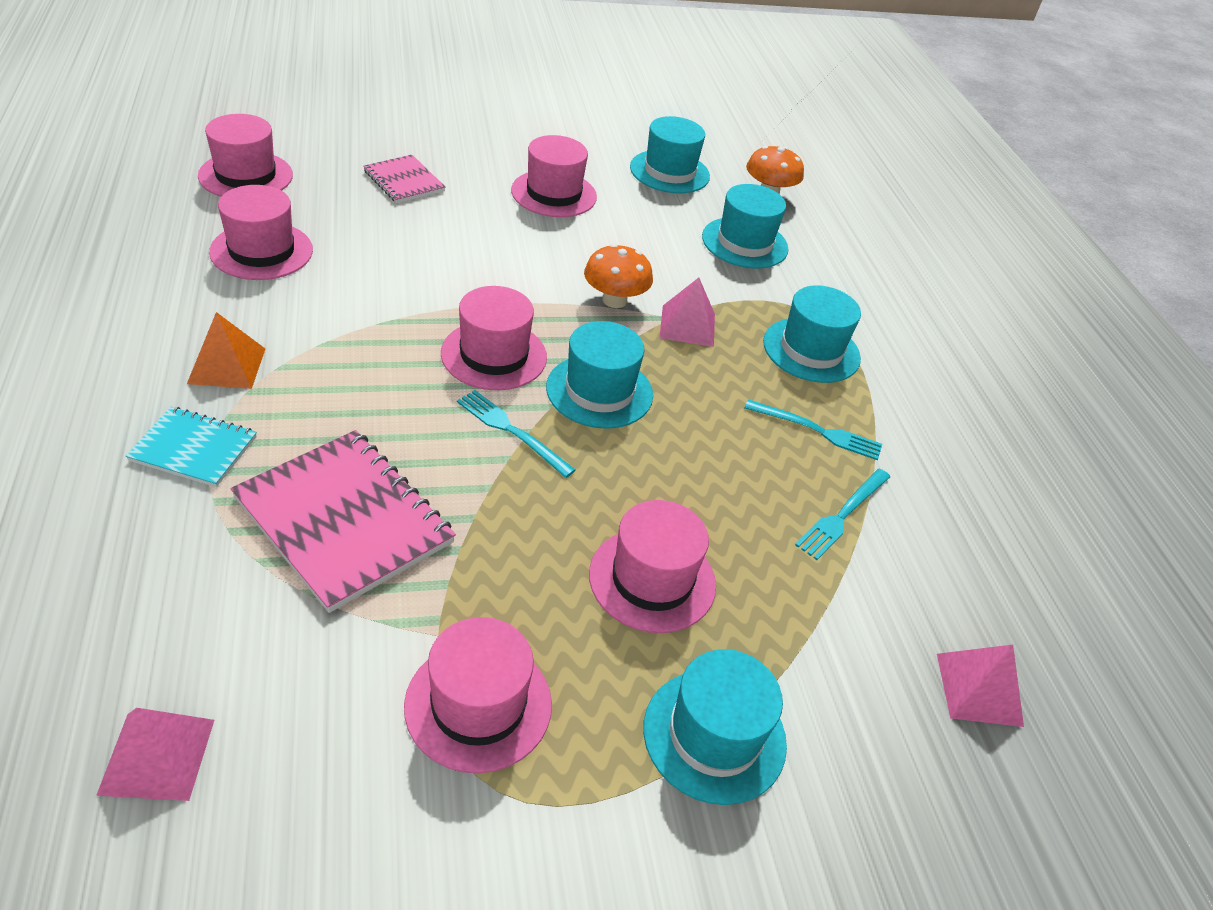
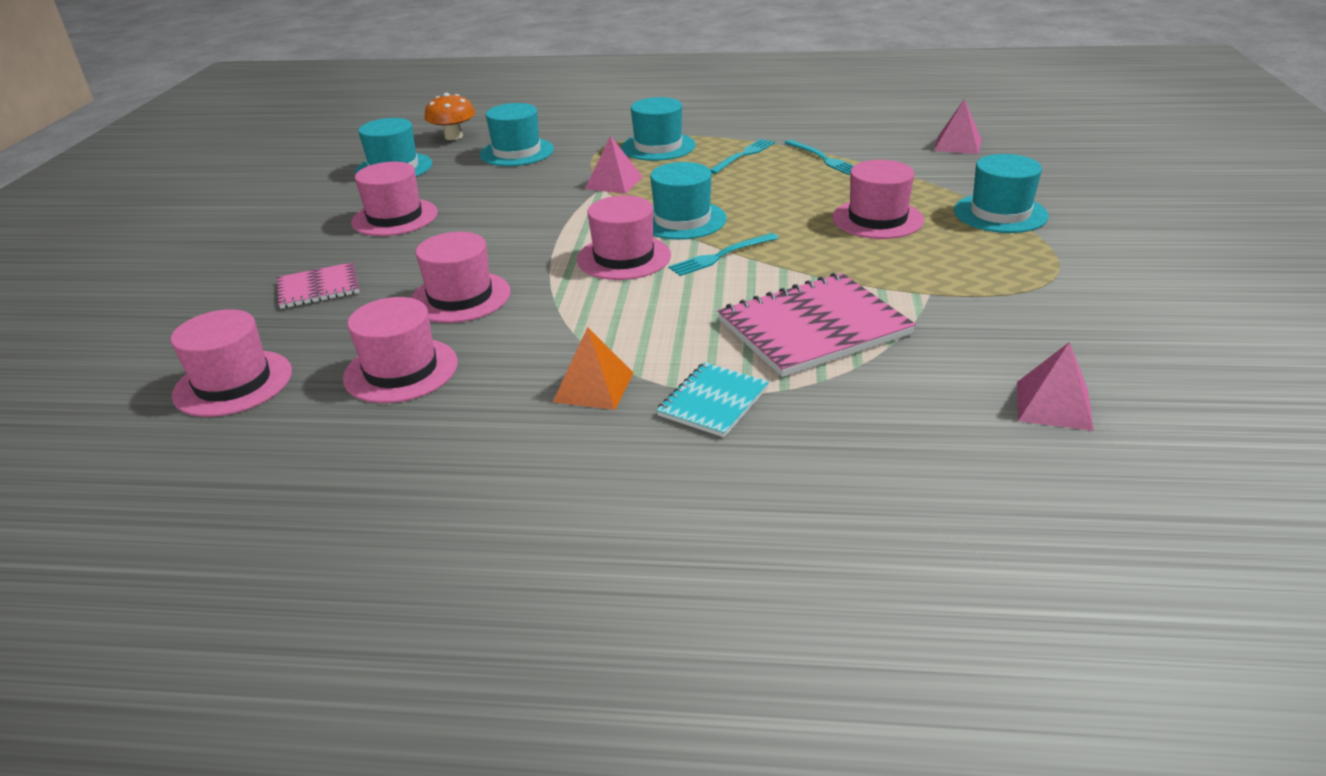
camera: 65 degrees left, 10 degrees down
pink hat [404,617,552,773] -> pink hat moved to [411,232,511,323]
orange mushroom [584,244,653,308] -> none

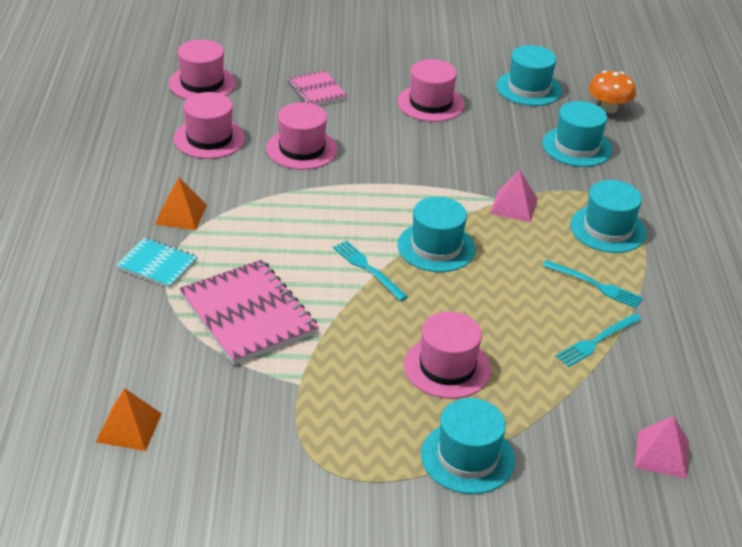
camera: 80 degrees right, 5 degrees up
pink hat [577,195,671,280] -> none
pink pyramid [1017,342,1094,431] -> orange pyramid [96,388,162,451]

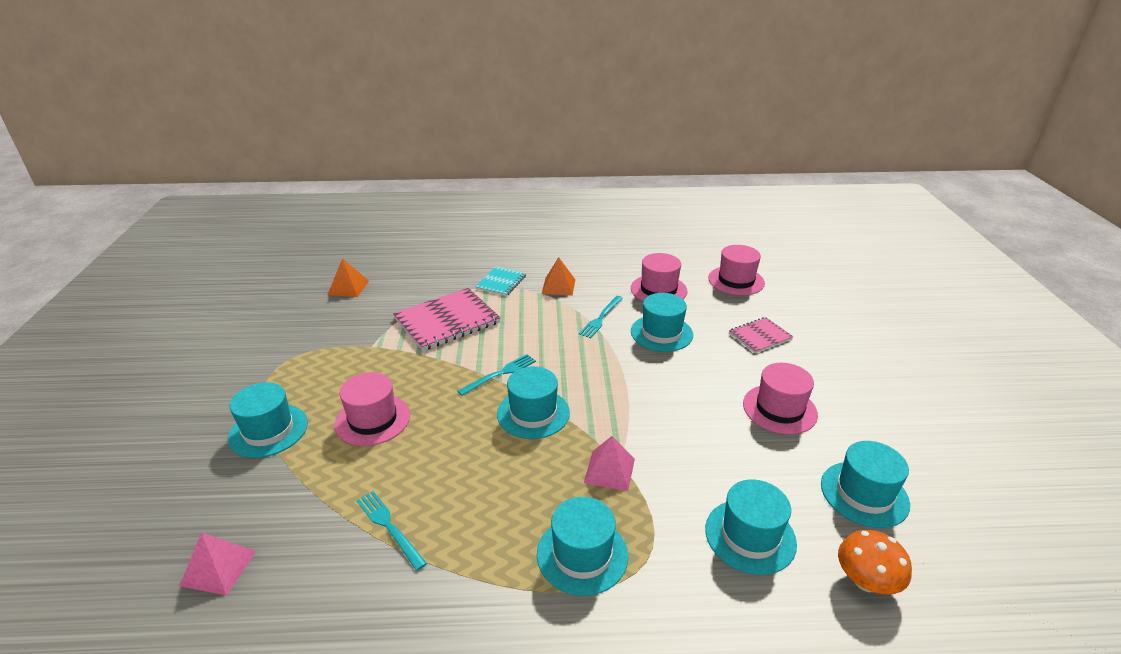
camera: 90 degrees right, 5 degrees down
pink hat [266,102,338,170] -> turquoise hat [631,293,693,352]
turquoise fork [542,260,643,308] -> turquoise fork moved to [579,296,623,338]

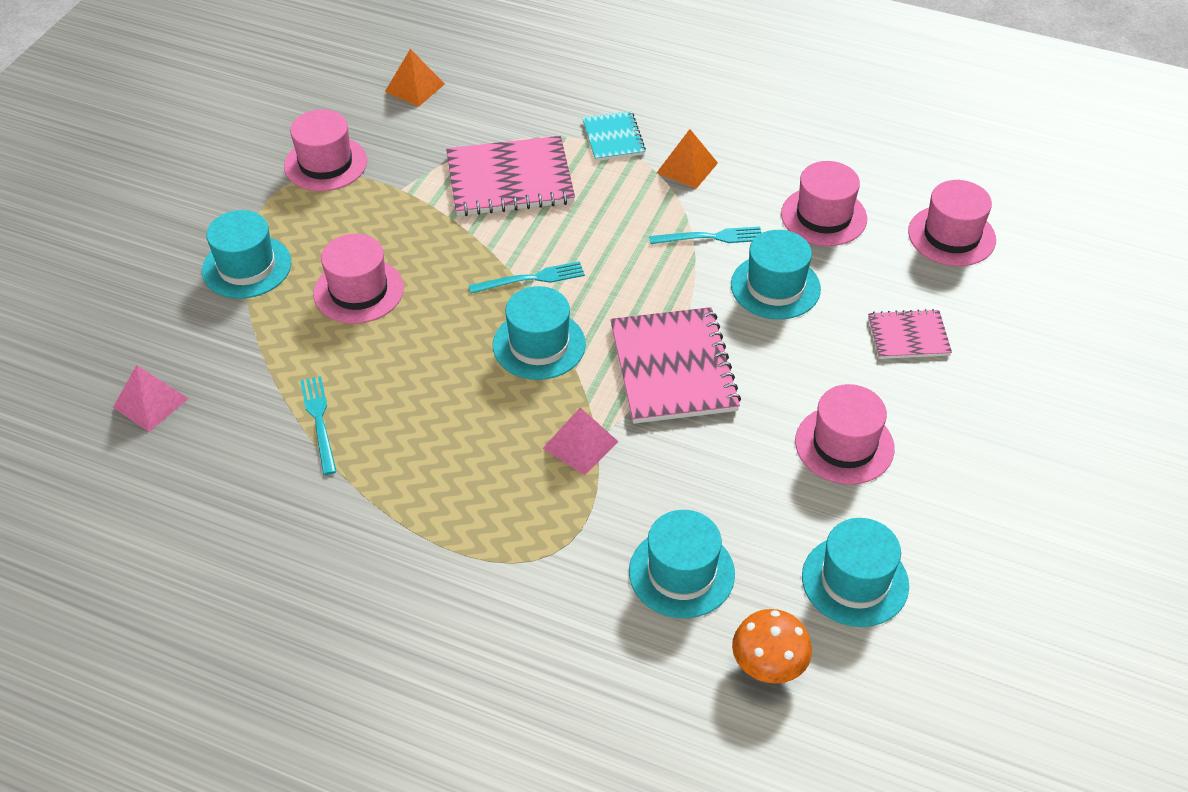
camera: 25 degrees right, 15 degrees up
turquoise notebook [475,266,526,296] -> turquoise notebook turned 60 degrees counterclockwise [582,111,646,161]
turquoise hat [537,497,628,596] -> none
turquoise fork [579,296,623,338] -> turquoise fork turned 150 degrees counterclockwise [649,226,761,244]
none -> pink hat [284,109,367,191]
none -> pink notebook [610,307,741,424]

